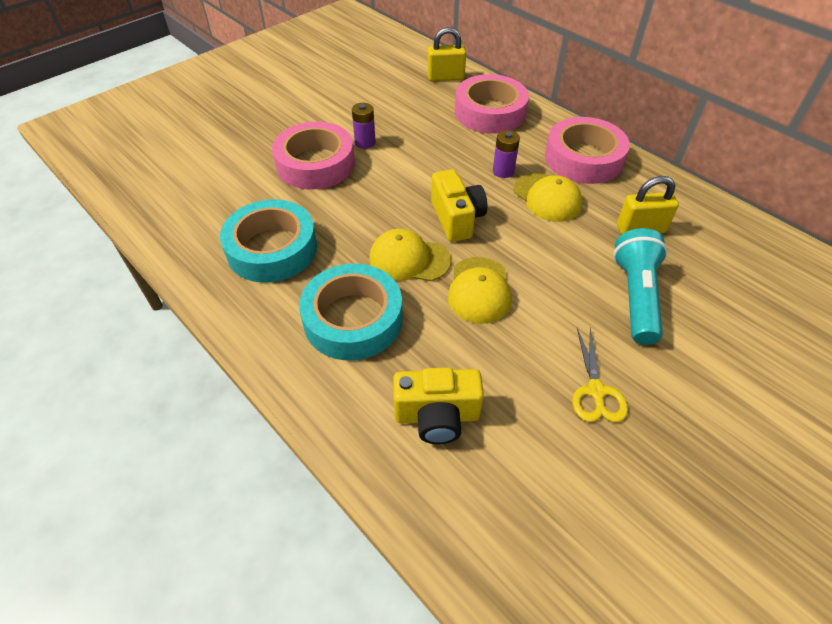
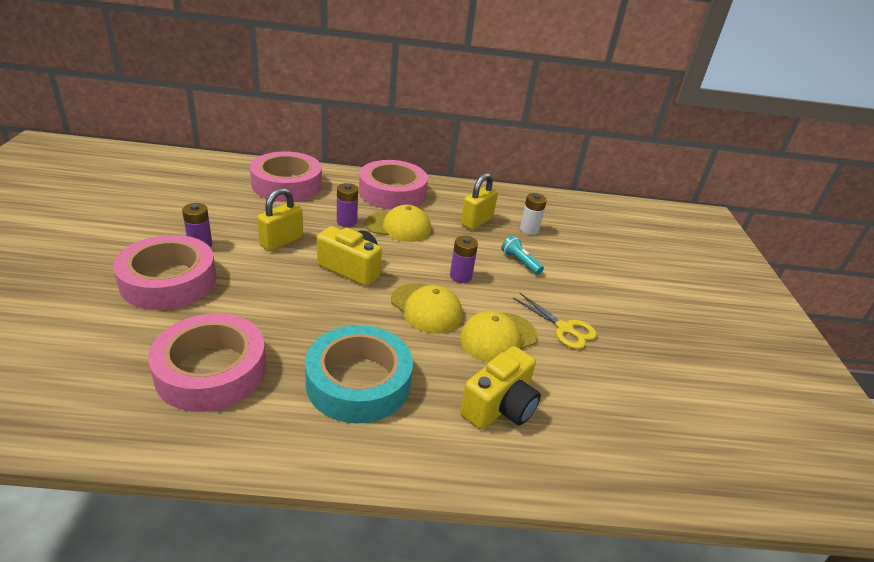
camera: 50 degrees left, 15 degrees down
turquoise tape [220,199,317,283] -> pink tape [148,313,266,412]
yellow cap [369,229,451,281] -> yellow cap moved to [460,311,537,362]
yellow padlock [427,27,466,81] -> yellow padlock moved to [257,188,303,251]
turquoise flashlight [613,228,668,345] -> turquoise flashlight [501,235,544,275], size x0.51
none -> purple battery [450,236,478,283]
none -> white battery [520,193,547,235]

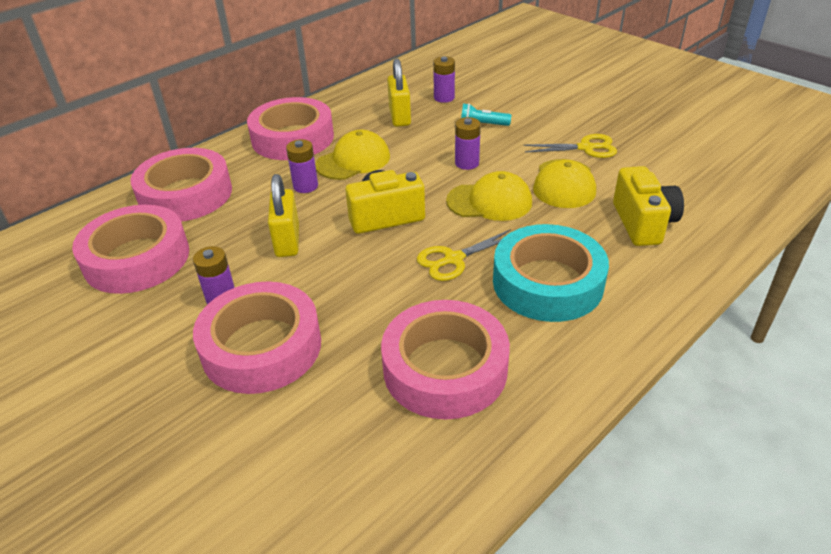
camera: 40 degrees left, 5 degrees up
white battery [520,193,547,235] -> purple battery [433,56,455,103]
none -> pink tape [72,205,189,294]
none -> yellow scissors [417,229,511,281]

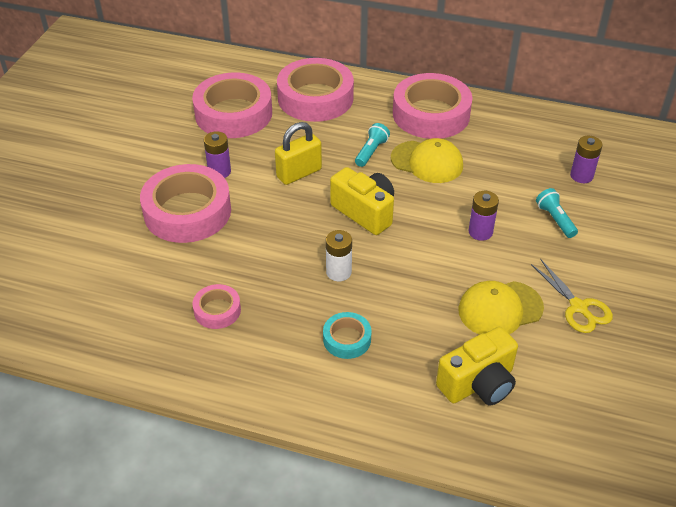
camera: 60 degrees right, 5 degrees up
purple battery [286,139,318,193] -> turquoise flashlight [355,123,390,167]
pink tape [381,300,510,419] -> pink tape [192,284,241,329], size x0.48
yellow padlock [387,58,411,127] -> none
yellow scissors [417,229,511,281] -> white battery [326,230,352,281]
yellow cap [446,171,532,221] -> none
turquoise tape [493,224,609,322] -> turquoise tape [323,312,372,359], size x0.48

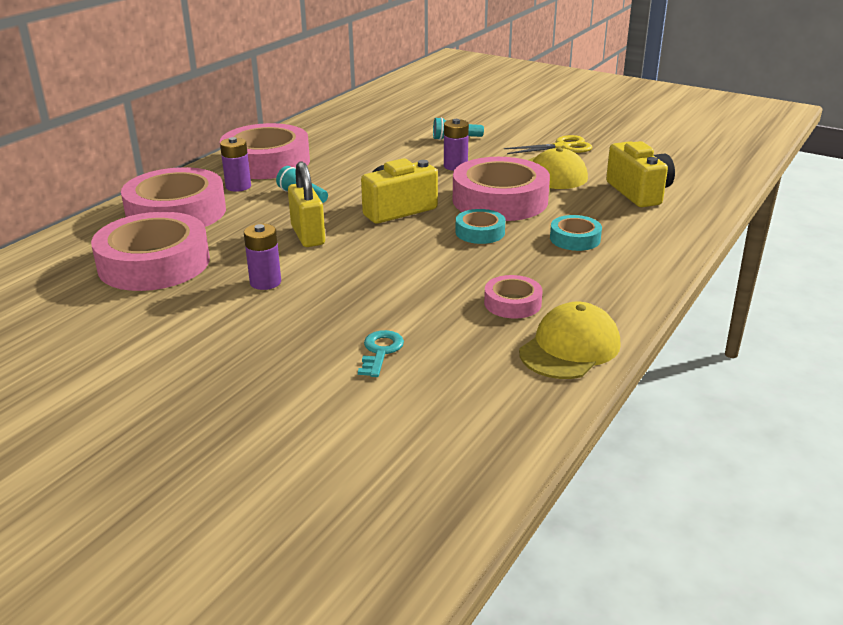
camera: 75 degrees left, 15 degrees down
pink tape [140,164,231,243] -> pink tape moved to [453,157,550,221]
white battery [326,230,352,281] -> turquoise tape [455,209,506,244]
yellow cap [391,138,463,183] -> yellow cap moved to [519,302,621,379]
purple battery [570,136,603,183] -> purple battery moved to [220,137,251,192]
none -> turquoise key [358,330,404,377]

